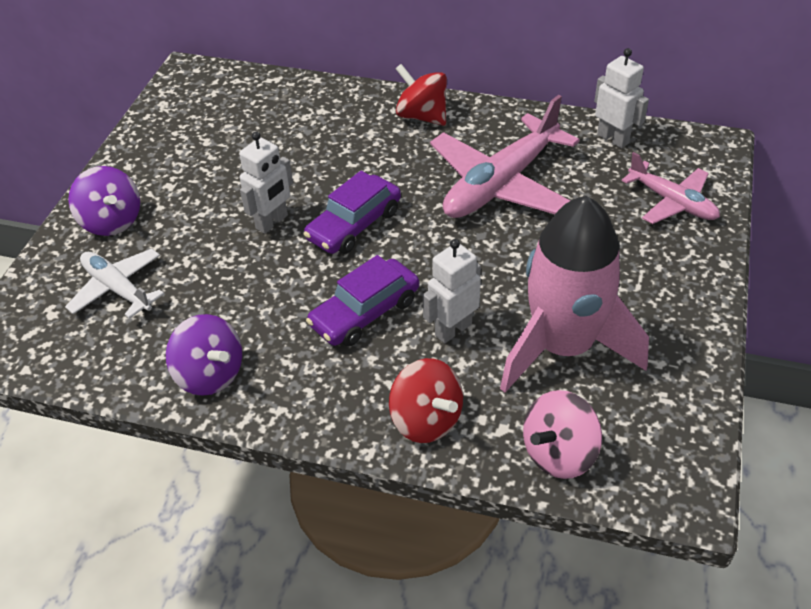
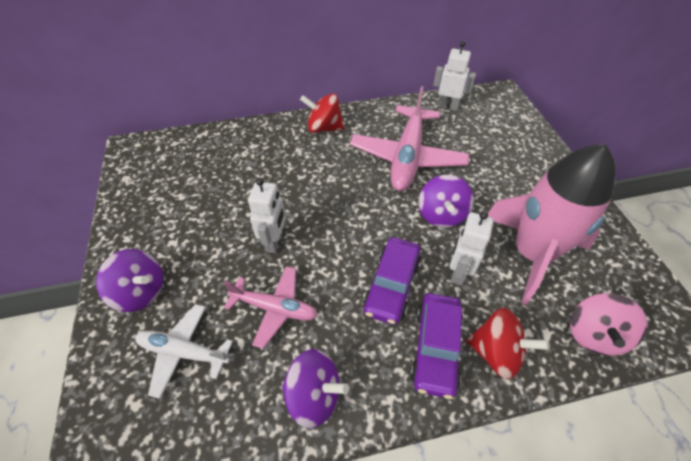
camera: 30 degrees left, 5 degrees up
purple car [303,171,401,254] -> purple car moved to [410,293,463,399]
pink plane [622,152,720,224] -> pink plane moved to [224,266,318,349]
none -> purple spinning top [419,175,474,228]

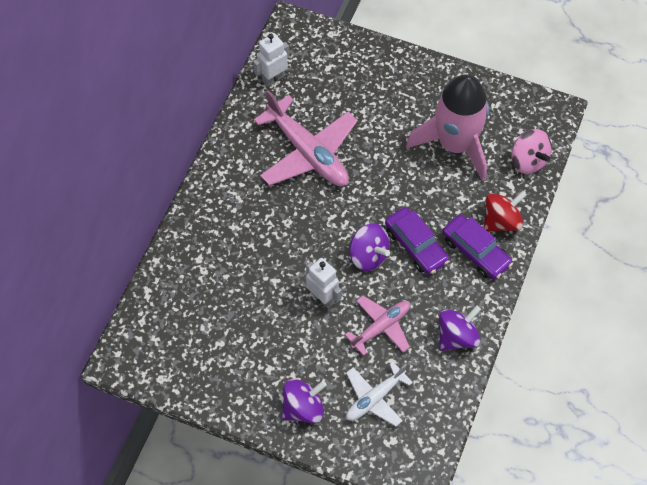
camera: 55 degrees left, 10 degrees up
red spinning top [300,94,345,133] -> none
purple spinning top [419,175,474,228] -> purple spinning top moved to [350,223,390,271]
white robot [450,211,494,285] -> none

